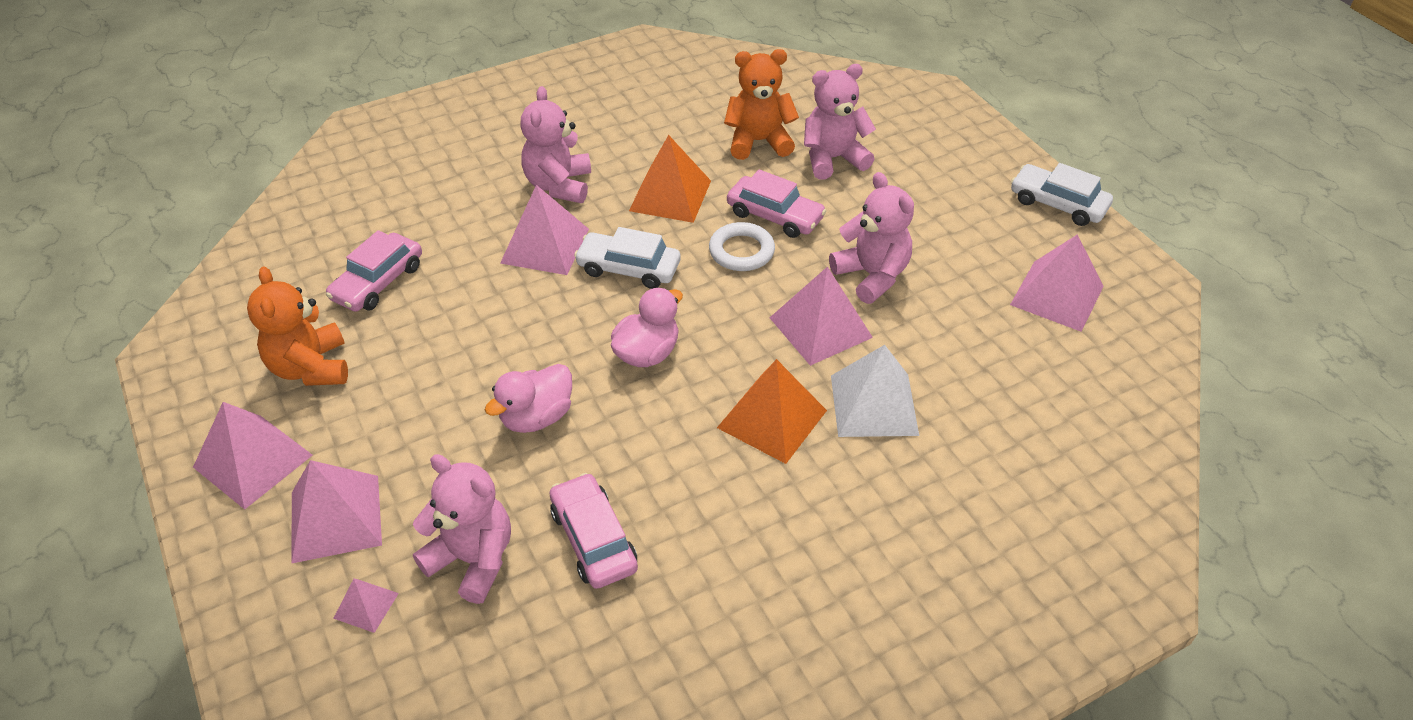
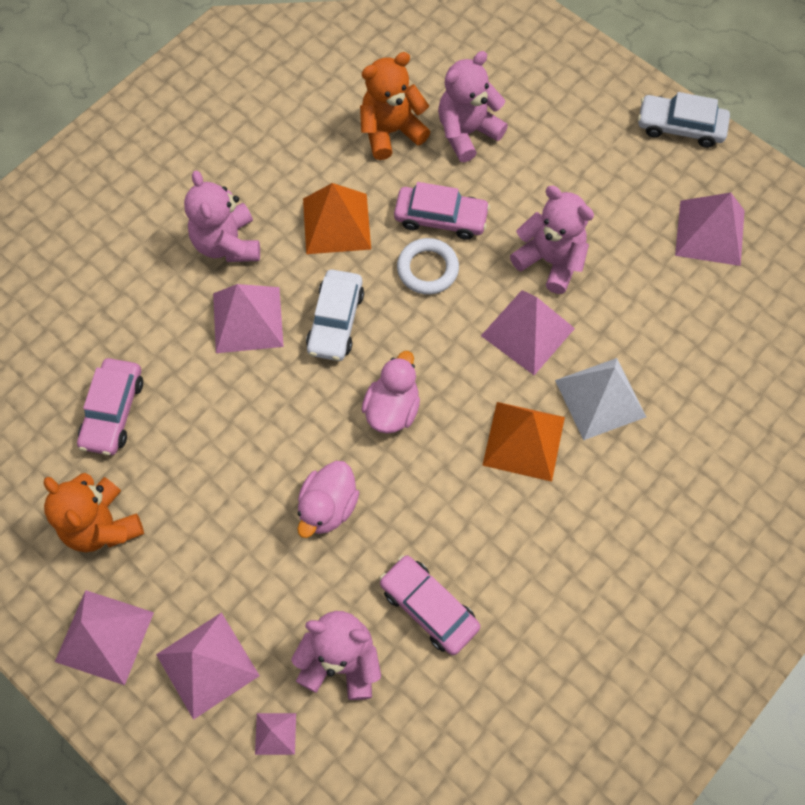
camera: 20 degrees left, 20 degrees up
white car [574,227,681,289] -> white car turned 75 degrees counterclockwise [306,270,364,361]

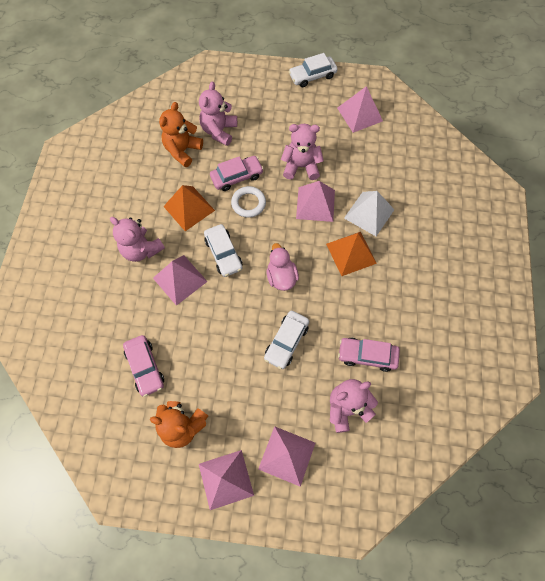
camera: 35 degrees left, 0 degrees up
pink pyramid [255,713,296,755] -> none
pink duck [297,461,359,538] -> white car [264,311,309,369]

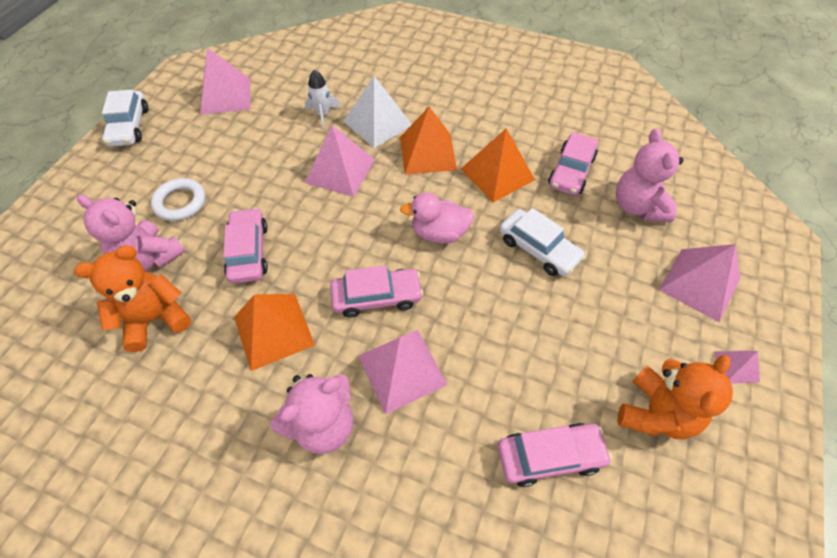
camera: 75 degrees left, 10 degrees down
orange teddy bear [159,102,203,167] -> orange teddy bear turned 105 degrees clockwise [74,245,191,352]
pink pyramid [199,450,254,510] -> pink pyramid [714,350,760,384], size x0.51
white car [204,224,243,277] -> pink car [330,265,423,318]
white ring [231,186,266,218] -> white ring moved to [151,178,206,221]
pink teddy bear [281,124,324,180] -> none
none -> white rocket [305,70,340,129]
none -> orange pyramid [461,128,535,203]

